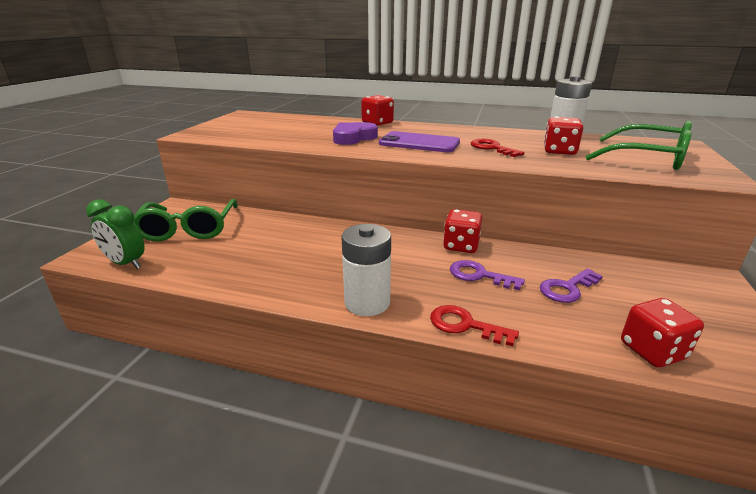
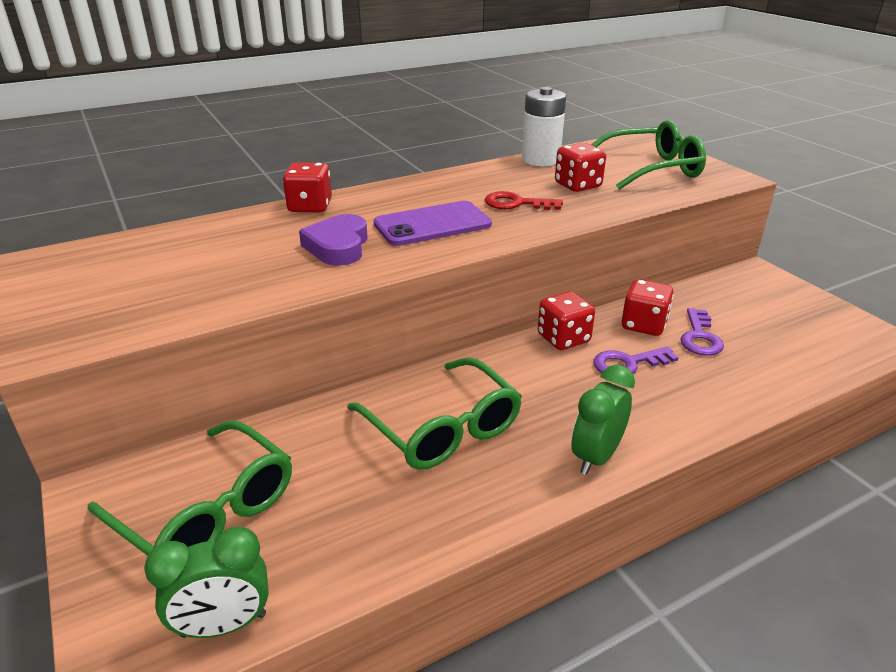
camera: 45 degrees left, 5 degrees up
white battery [341,224,391,316] -> green clock [571,365,635,475]
red key [430,305,519,346] -> none
red dice [621,298,704,368] -> red dice moved to [621,279,674,336]
none -> green glasses [347,357,522,470]

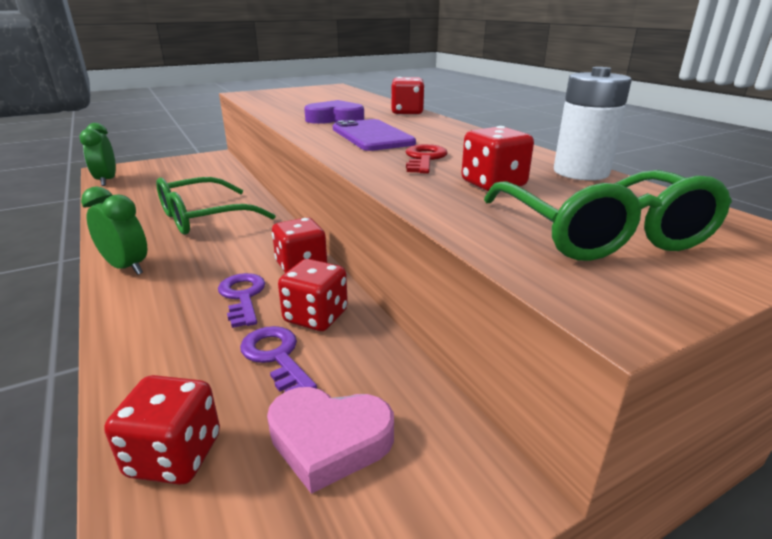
camera: 90 degrees right, 5 degrees down
green glasses [88,420,292,556] -> none
purple key [680,308,724,356] -> purple key turned 45 degrees clockwise [240,326,317,392]
none -> red dice [104,375,220,485]
none -> pink heart [267,387,394,494]

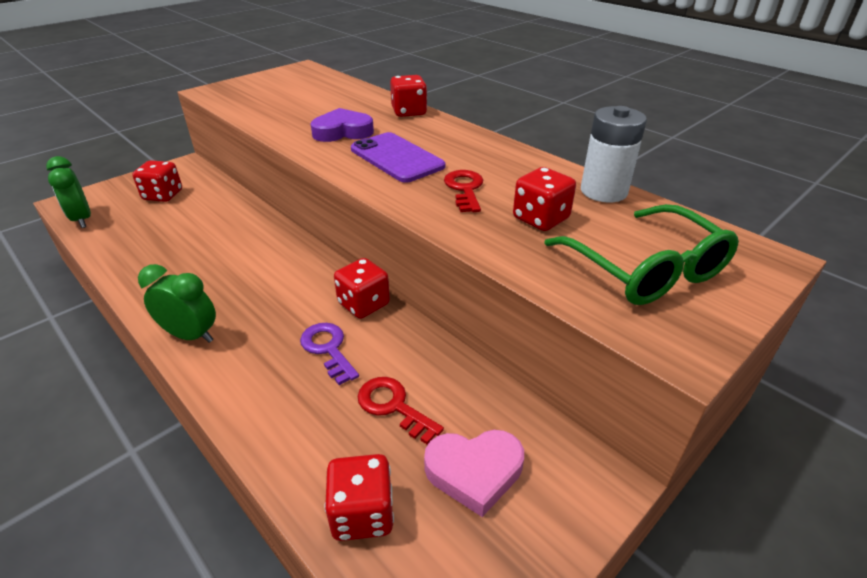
camera: 15 degrees left, 10 degrees up
green glasses [156,177,276,235] -> none
purple key [240,326,317,392] -> red key [357,377,444,445]
red dice [278,259,348,331] -> red dice moved to [132,160,182,202]

